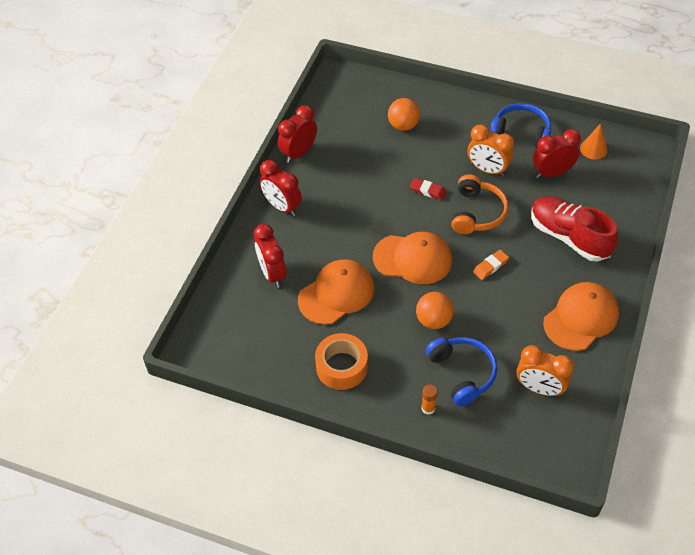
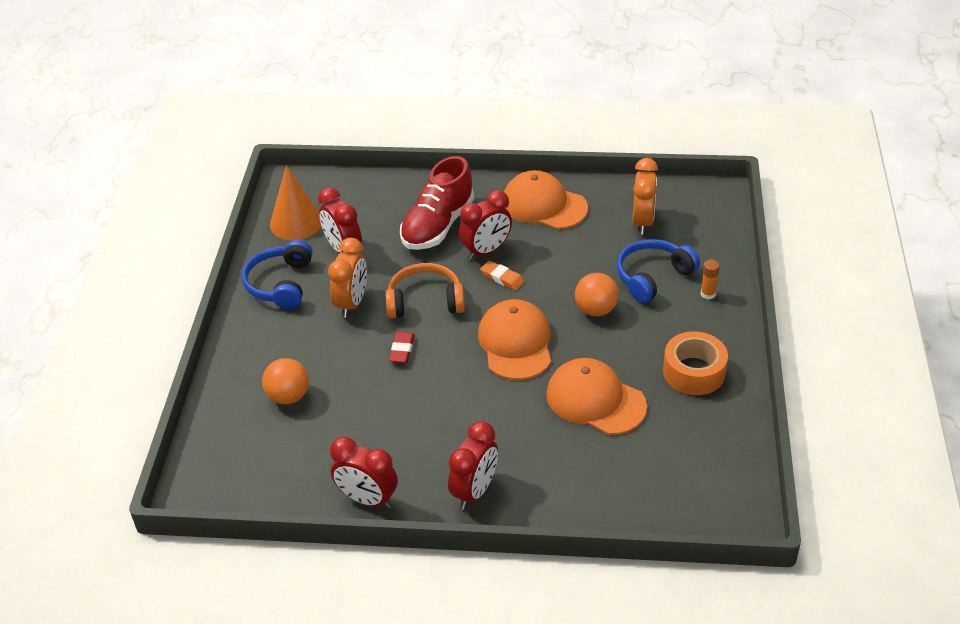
camera: 105 degrees left, 10 degrees down
red clock [254,224,286,288] -> red clock moved to [459,190,512,260]
orange cone [580,123,607,159] -> orange cone [270,165,322,240], size x1.63

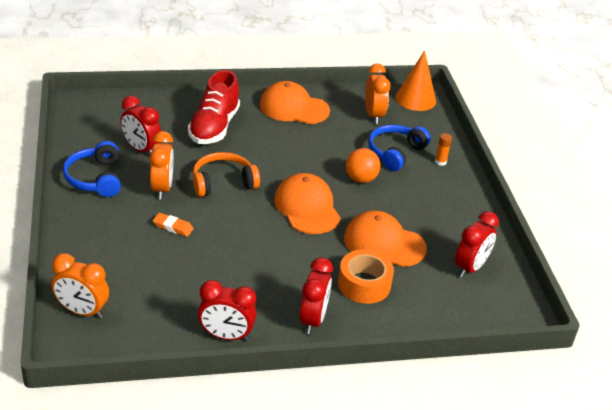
camera: 20 degrees left, 5 degrees down
orange ball [262,358,309,404] -> none
orange cone [270,165,322,240] -> orange cone moved to [395,50,436,111]
red eraser [389,332,414,363] -> none
red clock [459,190,512,260] -> red clock moved to [455,211,499,278]
orange eraser [480,260,524,290] -> orange eraser moved to [153,213,194,237]
orange tape [663,331,728,395] -> orange tape moved to [338,249,394,304]
none -> orange clock [52,253,109,319]

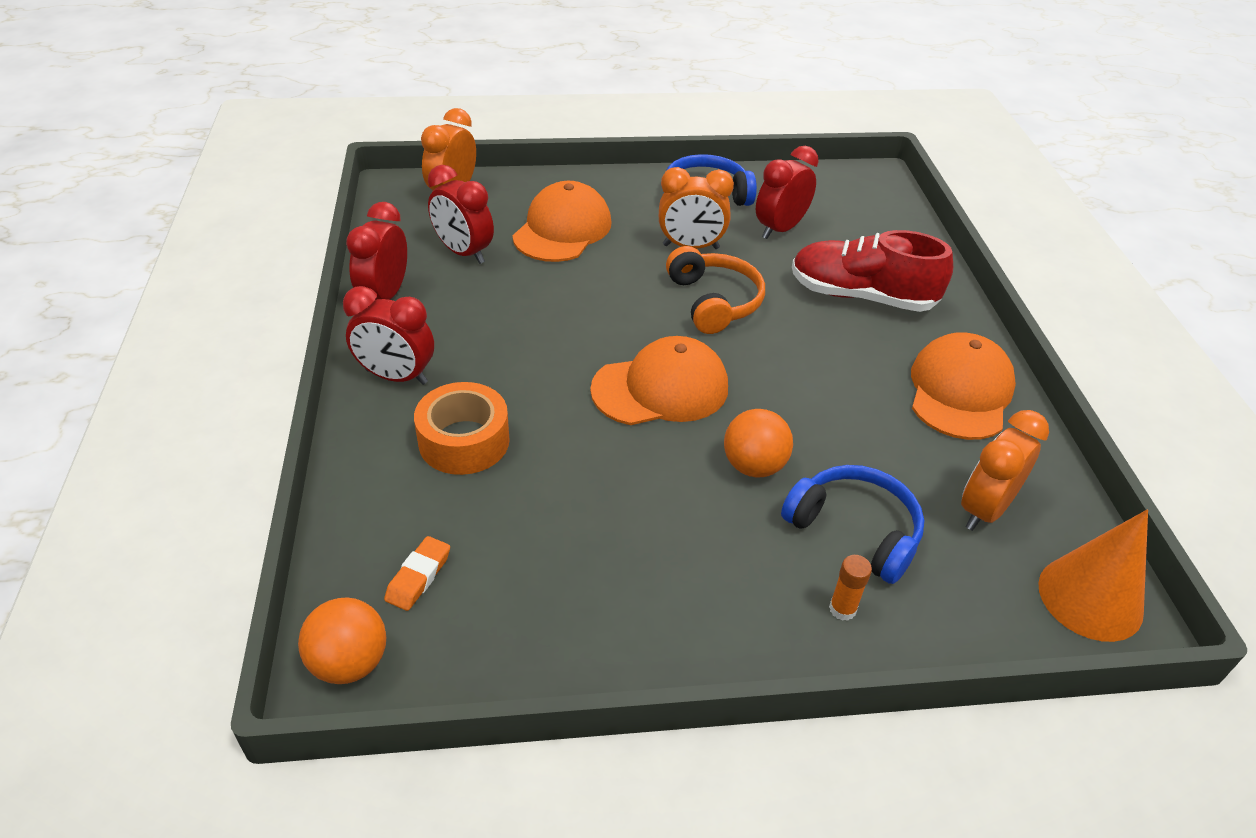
camera: 95 degrees right, 5 degrees up
orange eraser [153,213,194,237] -> orange eraser moved to [384,536,450,611]
orange cap [344,210,427,267] -> orange cap moved to [512,181,611,262]
orange clock [365,63,391,124] -> orange clock turned 135 degrees clockwise [961,410,1049,531]
red clock [455,211,499,278] -> red clock moved to [428,165,494,264]
none -> orange ball [298,597,386,684]

